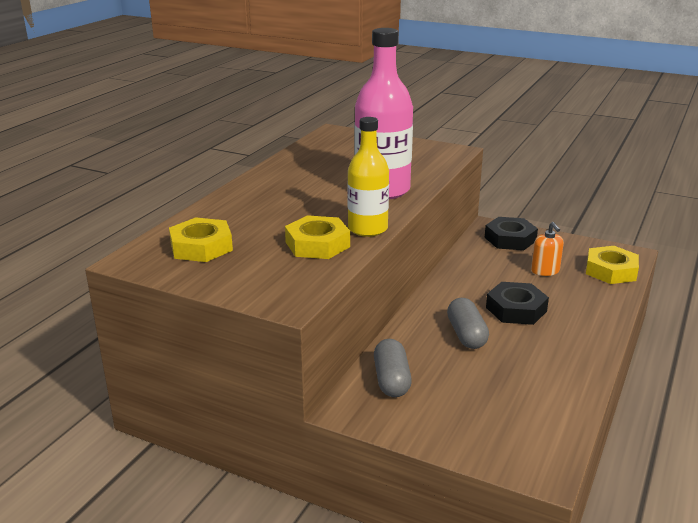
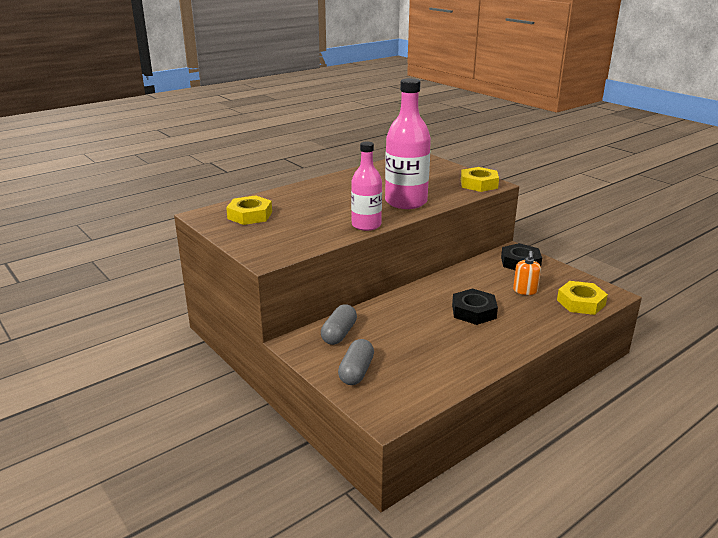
camera: 25 degrees right, 0 degrees up
yellow nut [285,215,350,259] -> yellow nut moved to [461,167,499,192]
yellow bottle [347,117,389,237] -> pink bottle [351,142,382,231]
grey capsule [447,298,489,349] -> grey capsule moved to [338,339,374,385]

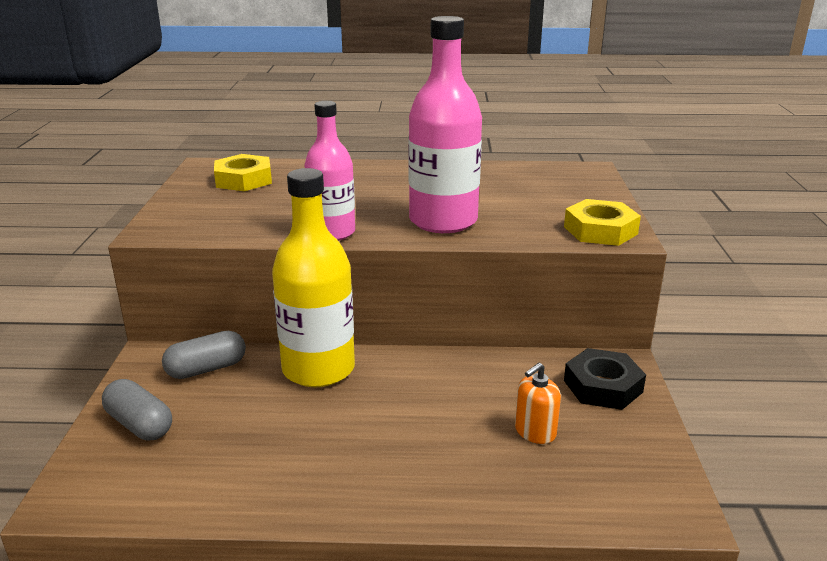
camera: 40 degrees right, 0 degrees up
grey capsule [338,339,374,385] -> grey capsule turned 75 degrees clockwise [102,379,172,441]
black nut [452,288,498,325] -> none
yellow nut [557,281,608,315] -> none
none -> yellow bottle [272,168,355,387]

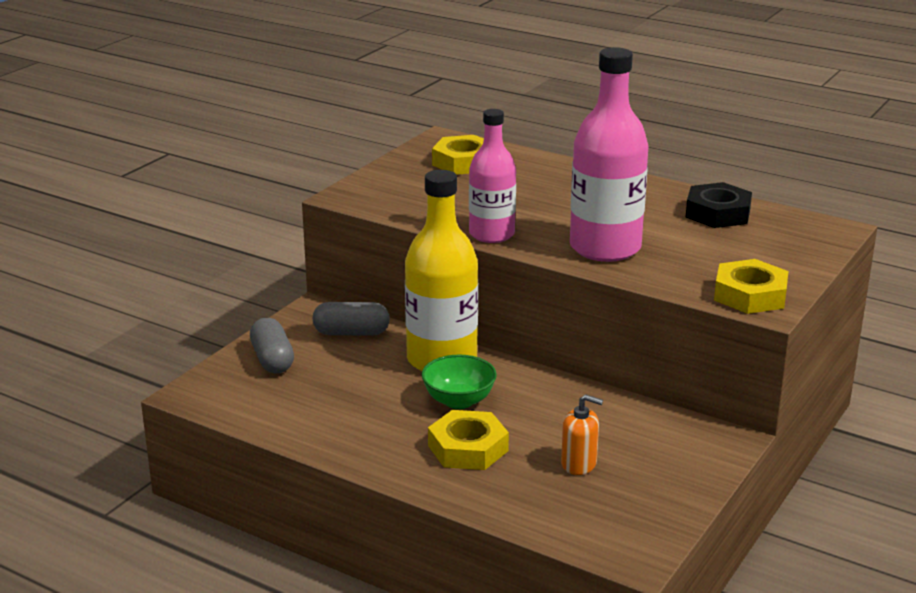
camera: 30 degrees right, 0 degrees up
orange soap dispenser [515,363,561,444] -> orange soap dispenser turned 150 degrees counterclockwise [561,394,603,475]
black nut [564,348,646,410] -> black nut moved to [686,182,752,228]
none -> green bowl [421,355,497,409]
none -> yellow nut [428,410,509,470]

